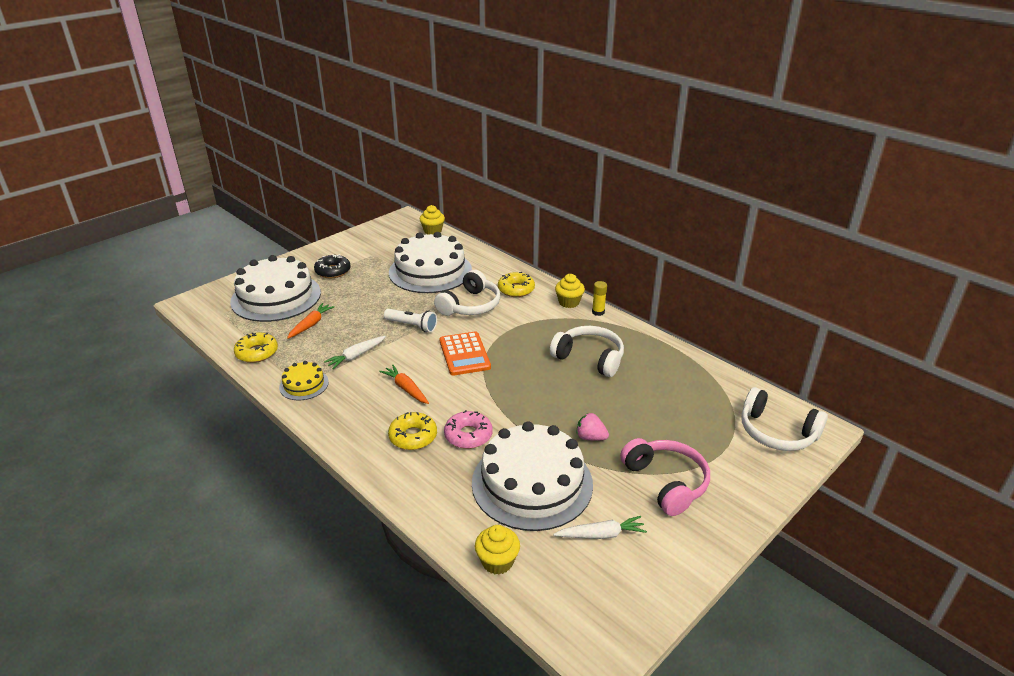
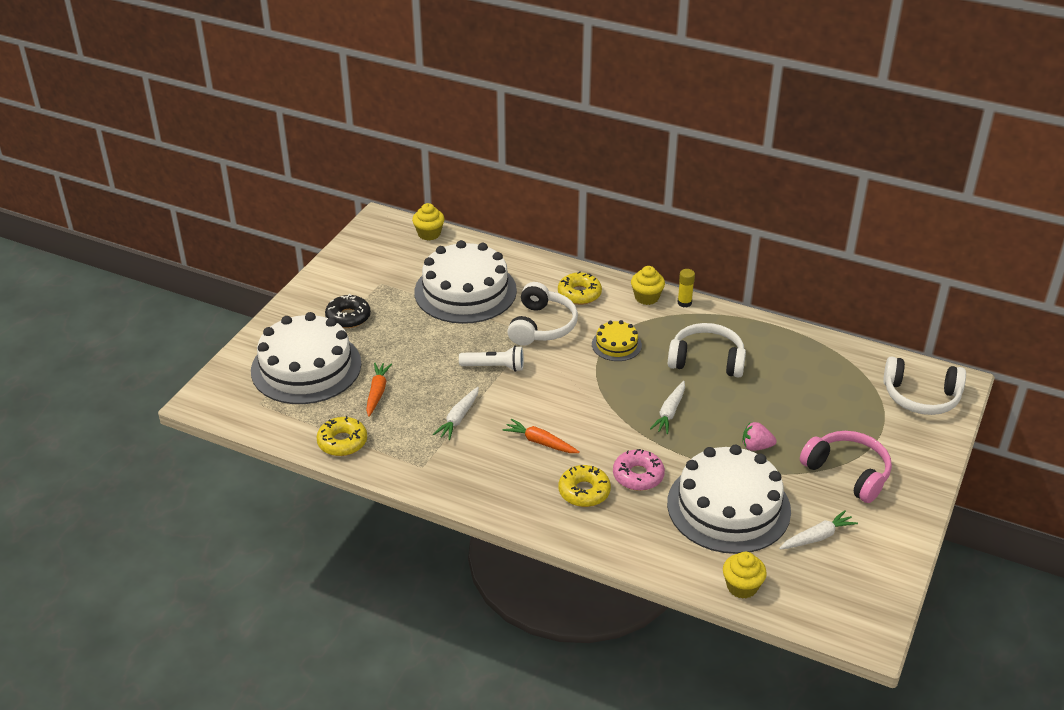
camera: 20 degrees left, 5 degrees up
yellow cake [279,361,329,400] -> yellow cake moved to [592,320,642,361]
orange calculator [439,331,491,376] -> none
none -> white carrot [650,381,685,434]

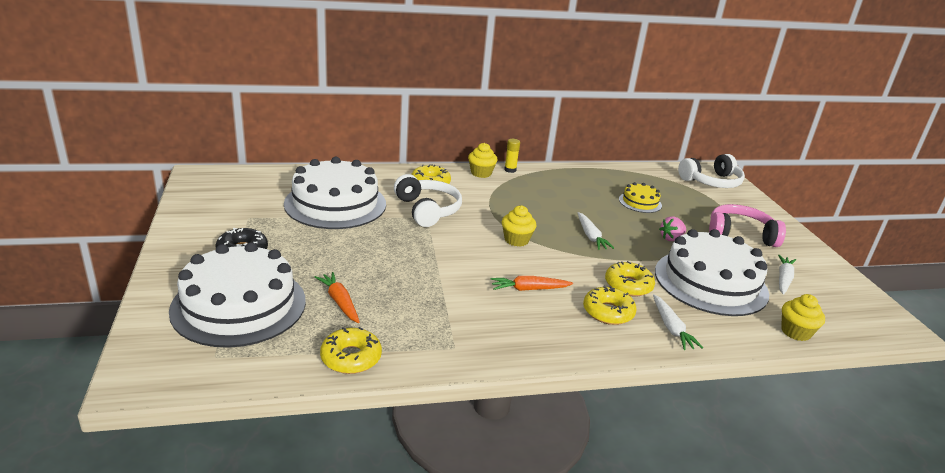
camera: 40 degrees left, 10 degrees down
yellow cupcake [412,203,445,241] -> yellow cupcake moved to [502,205,537,247]
white carrot [433,387,479,440] -> white carrot moved to [653,294,703,350]
white flashlight [459,346,524,372] -> none
yellow cake [592,320,642,361] -> yellow cake moved to [619,182,662,213]
pink donut [613,449,665,491] -> yellow donut [605,261,655,297]
white headphones [668,323,746,378] -> none

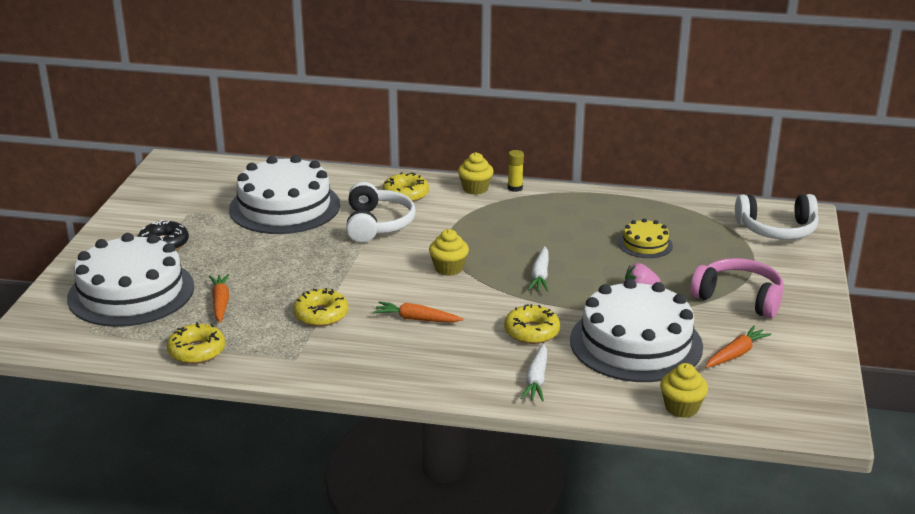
camera: 25 degrees right, 0 degrees up
yellow donut [583,286,636,325] -> yellow donut moved to [293,288,348,327]
white carrot [778,254,796,295] -> orange carrot [705,326,772,368]

